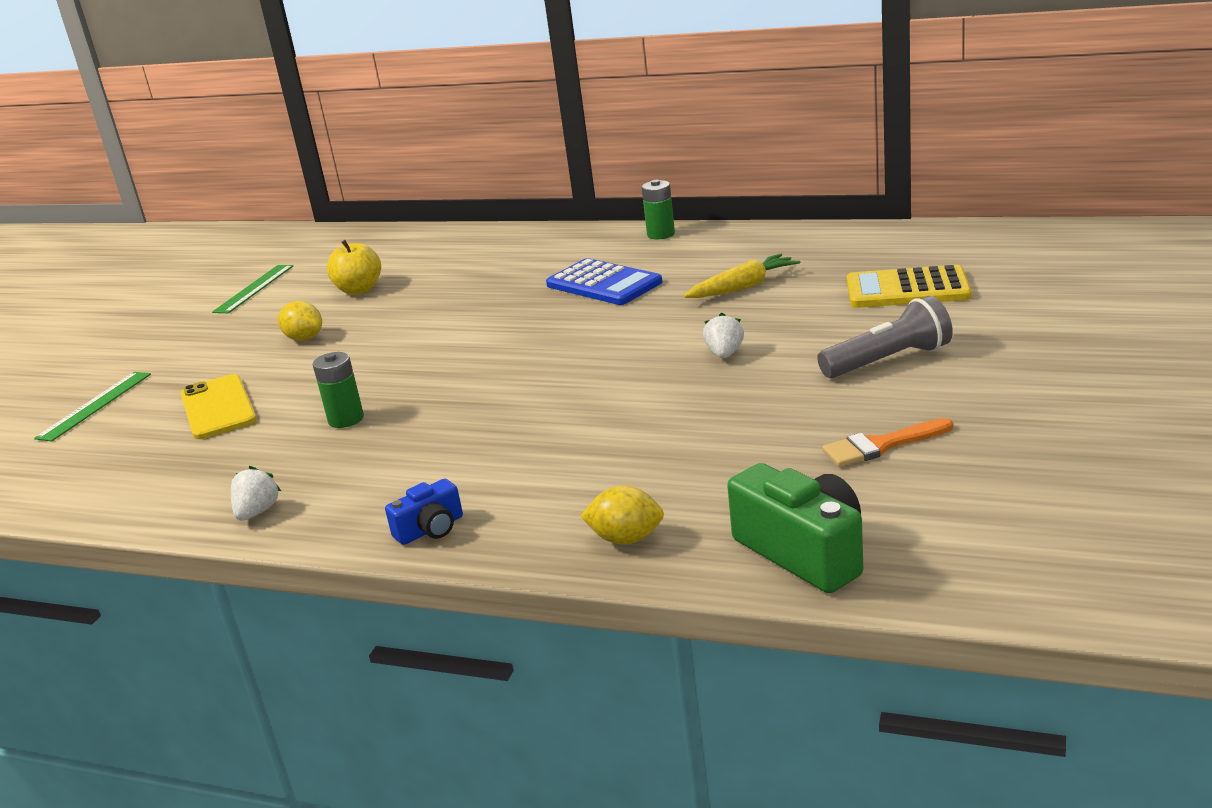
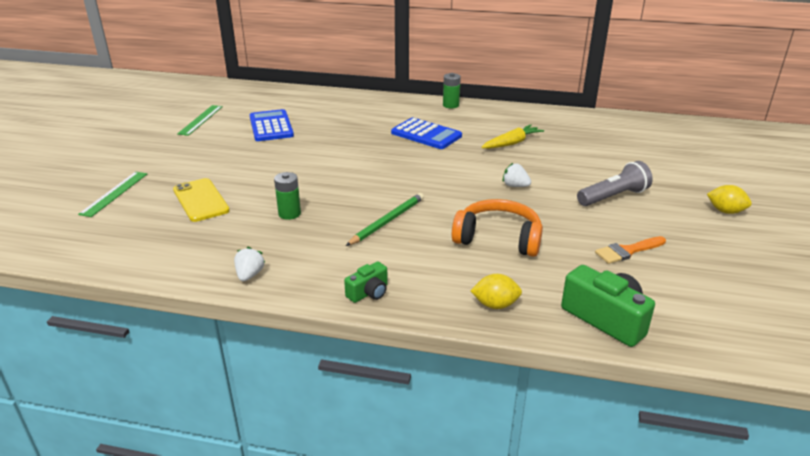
camera: 10 degrees left, 5 degrees up
yellow lemon [278,301,322,341] -> yellow lemon moved to [707,185,752,214]
yellow apple [327,240,381,295] -> blue calculator [250,109,294,141]
blue camera [385,479,463,545] -> green camera [344,261,388,303]
white strawberry [703,313,744,359] -> white strawberry turned 60 degrees counterclockwise [503,163,531,187]
yellow calculator [847,265,972,308] -> none
none -> green pencil [346,193,424,246]
none -> orange headphones [452,199,543,257]

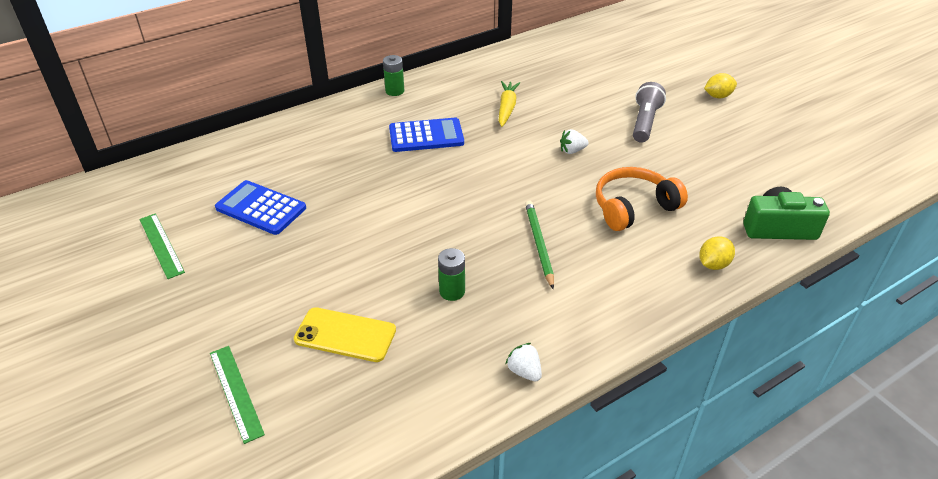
camera: 45 degrees left, 10 degrees up
green camera [344,261,388,303] -> none
orange brush [595,236,666,264] -> none

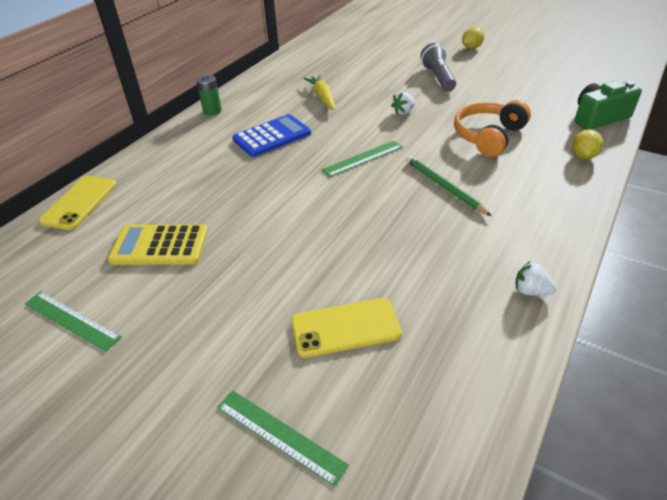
camera: 25 degrees left, 0 degrees up
blue calculator [215,180,306,235] -> yellow calculator [108,224,208,265]
green battery [438,248,465,301] -> none
none -> yellow phone [39,176,117,230]
none -> green ruler [322,141,403,177]

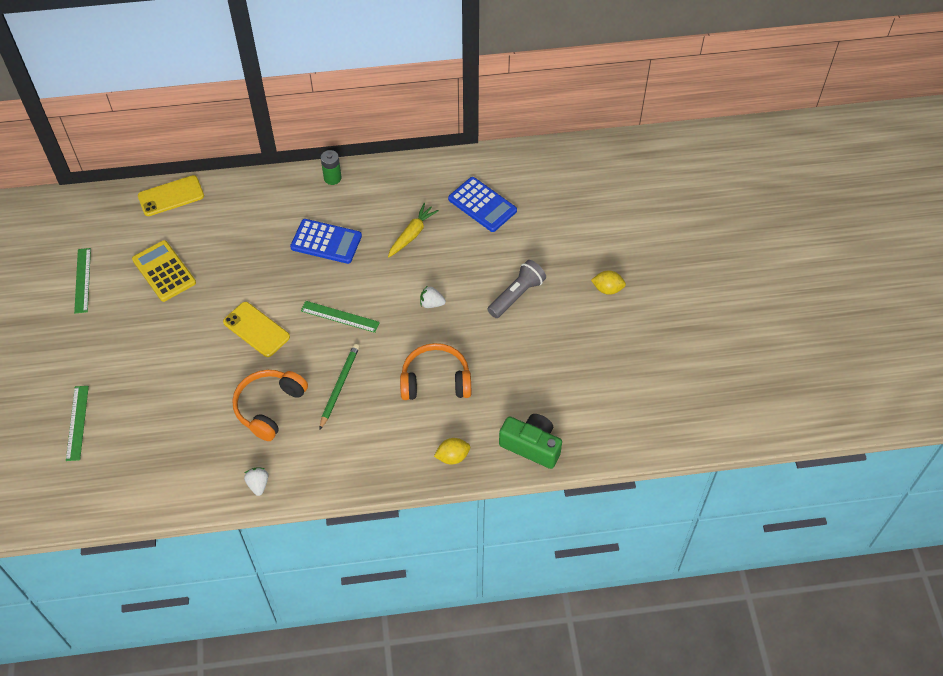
camera: 50 degrees right, 15 degrees up
yellow phone [291,298,402,358] -> yellow phone moved to [223,302,290,357]
none -> orange headphones [232,370,308,441]
none -> blue calculator [448,177,517,232]

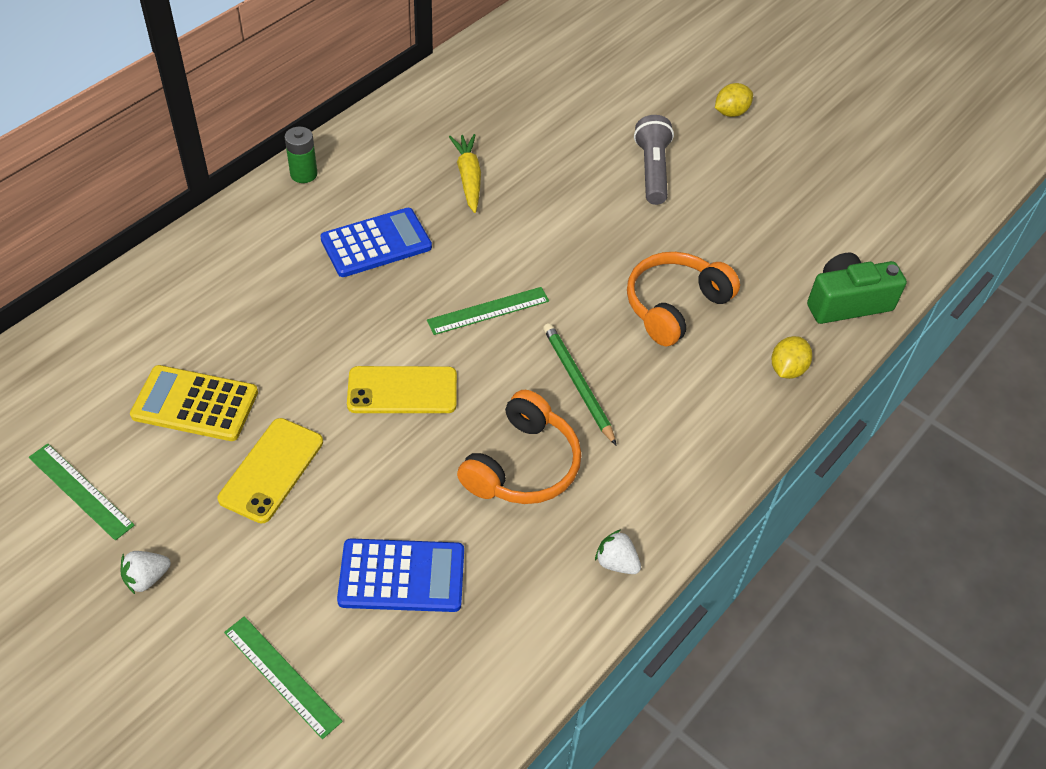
camera: 45 degrees left, 5 degrees down
yellow phone [138,175,204,216] -> yellow phone moved to [218,418,323,523]
orange headphones [232,370,308,441] -> orange headphones turned 135 degrees counterclockwise [457,390,582,504]
white strawberry [420,285,446,308] -> white strawberry moved to [121,551,171,594]
blue calculator [448,177,517,232] -> blue calculator moved to [337,538,464,612]

